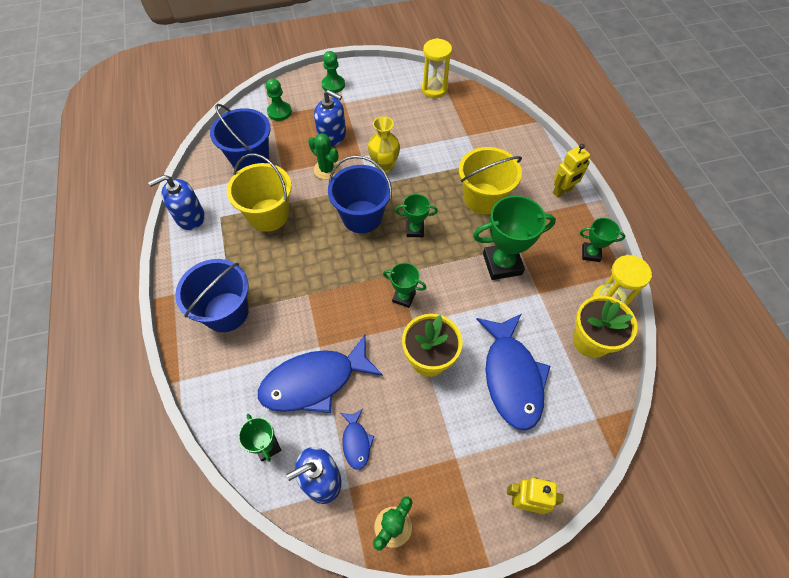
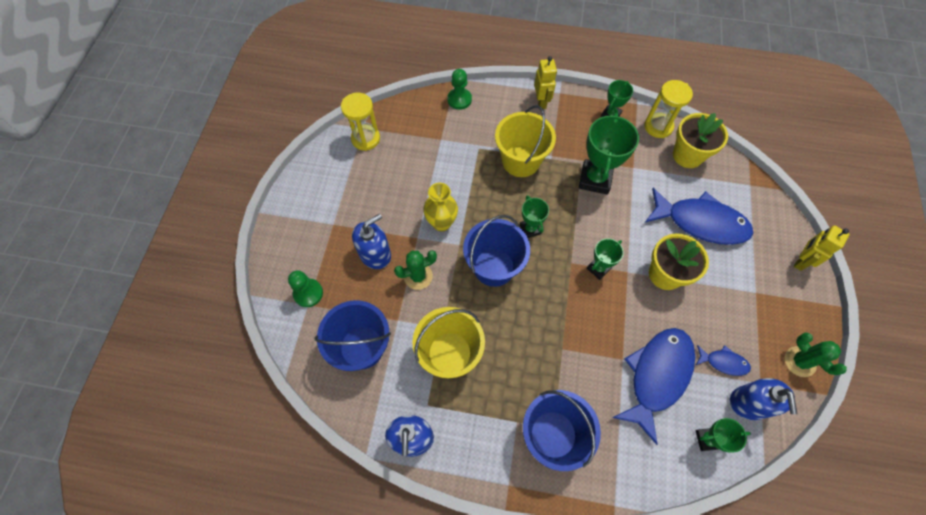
camera: 65 degrees left, 5 degrees up
blue fish [258,335,383,413] -> blue fish turned 150 degrees counterclockwise [612,328,695,445]
green pawn [322,51,345,93] -> green pawn moved to [447,69,472,110]
green trophy [395,194,438,237] -> green trophy turned 45 degrees counterclockwise [520,195,549,238]

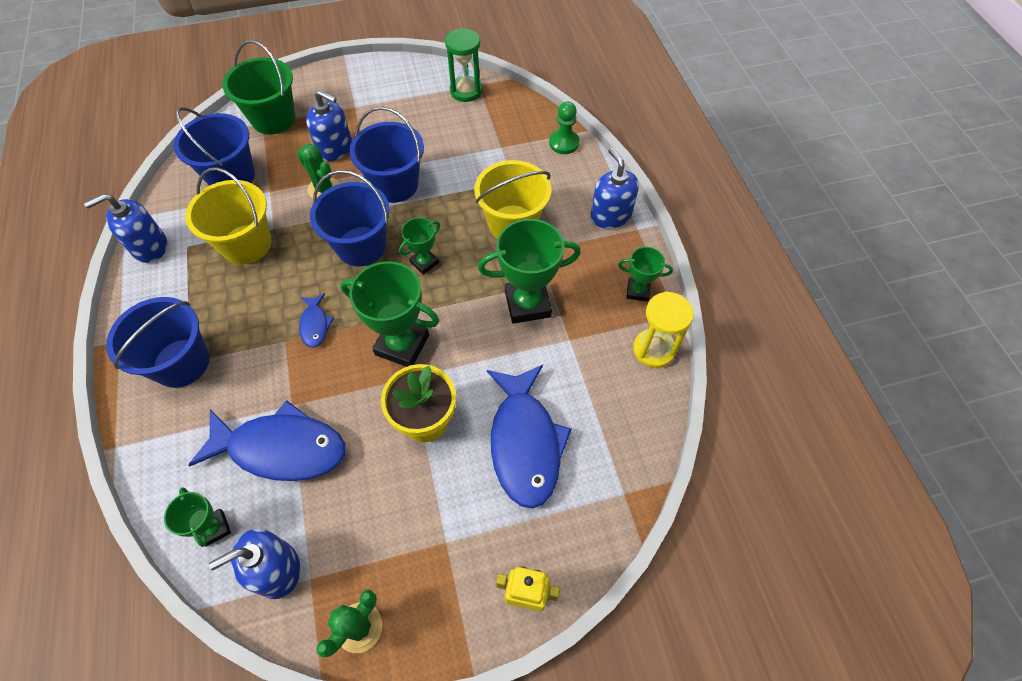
camera: 65 degrees right, 5 degrees down
green pawn [288,270,323,307] -> green bucket [222,40,295,135]
yellow hourglass [341,93,380,151] -> green hourglass [445,28,483,102]
yellow vase [423,183,458,231] -> blue bucket [349,106,424,203]
yellow robot [534,56,557,109] -> blue soap dispenser [591,148,639,229]
green trophy [587,238,624,280] -> green trophy [340,261,439,367], size x1.82
yellow flower pot [673,113,728,168] -> none
blue fish [696,345,751,376] -> blue fish moved to [299,293,334,347]

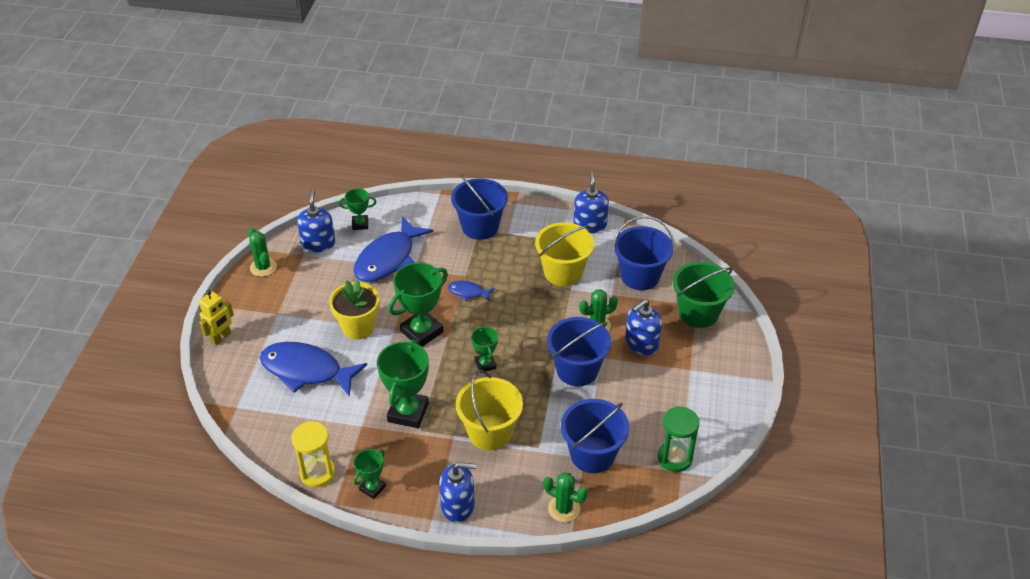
camera: 115 degrees right, 15 degrees down
blue bucket [310,170,390,267] -> blue bucket moved to [561,399,629,473]
green pawn [549,101,580,154] -> green cactus [543,472,588,522]

